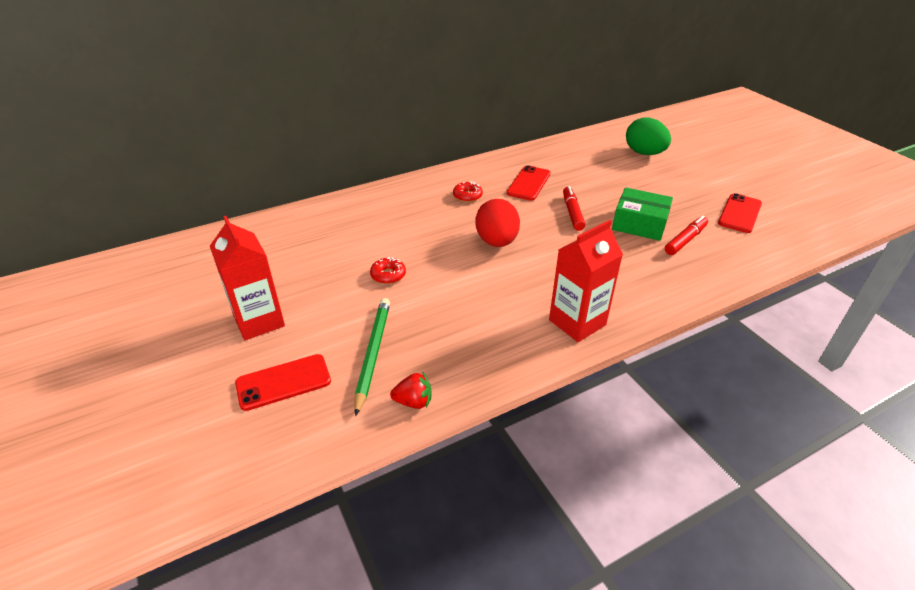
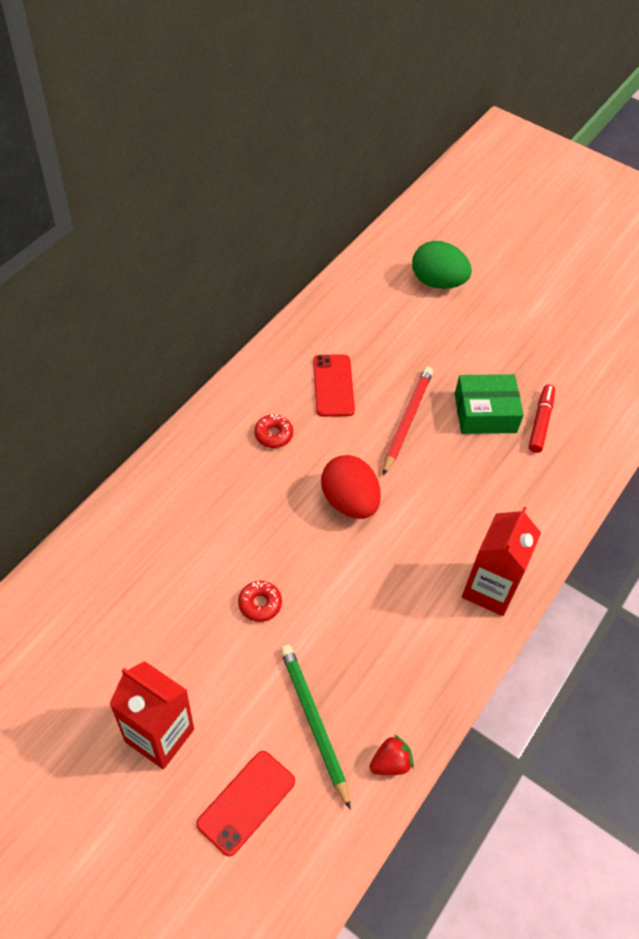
camera: 30 degrees left, 15 degrees up
red marker [563,186,586,231] -> red pencil [383,367,433,476]
red phone [718,193,762,233] -> none

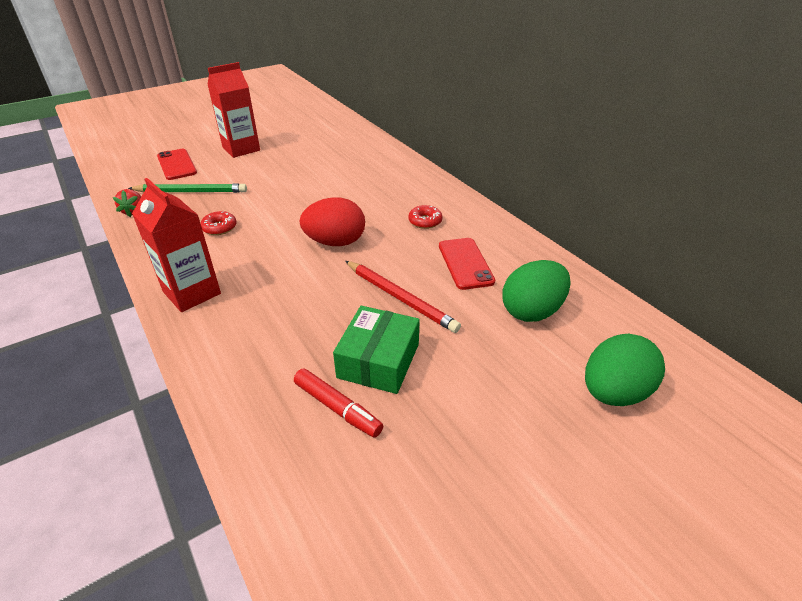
camera: 115 degrees right, 15 degrees down
red donut [238,581,282,622] -> red donut moved to [201,211,237,235]
red phone [313,354,355,417] -> red phone turned 60 degrees clockwise [439,238,495,290]
none -> green egg [502,260,571,322]

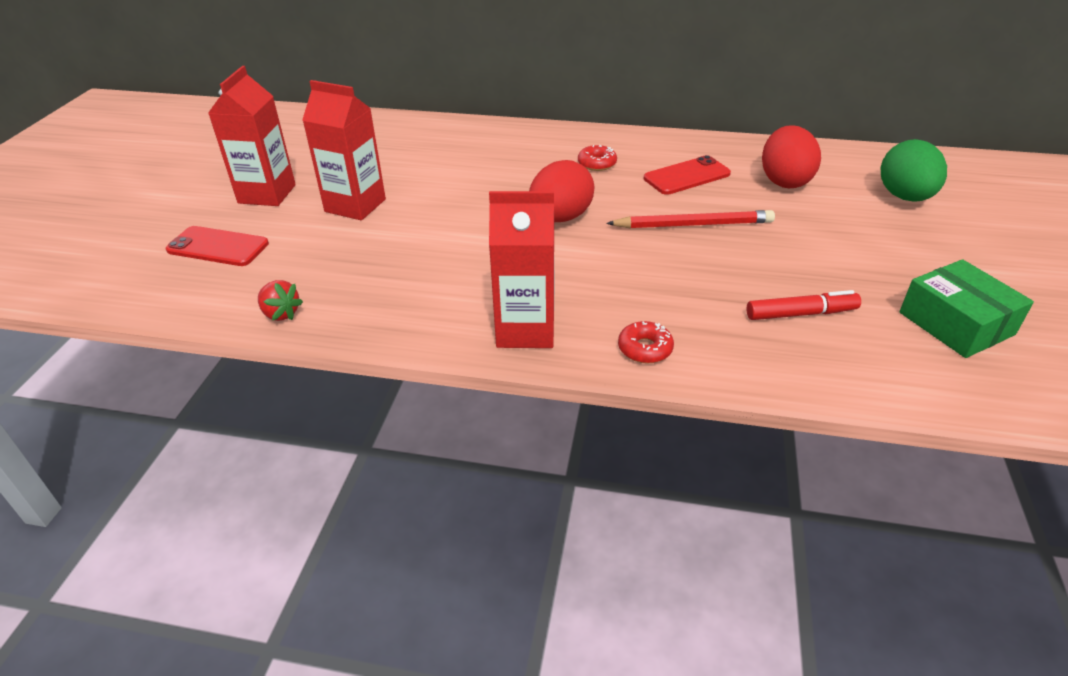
camera: 45 degrees left, 0 degrees up
green pencil [128,183,247,193] -> none
red donut [201,211,237,235] -> red donut moved to [618,321,674,363]
green box [333,306,420,394] -> green box moved to [899,259,1034,358]
red phone [439,238,495,290] -> red phone turned 60 degrees counterclockwise [644,155,731,195]
green egg [502,260,571,322] -> red egg [762,125,821,188]
none -> red carton [302,80,386,220]

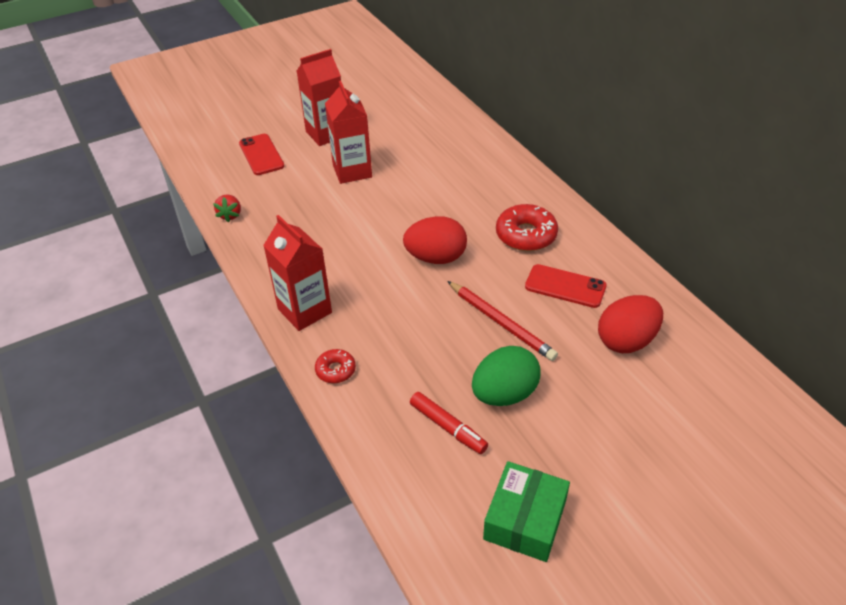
camera: 50 degrees right, 5 degrees up
red donut [578,145,617,171] -> red donut [496,204,558,251], size x1.77
green egg [881,139,947,202] -> green egg moved to [472,346,541,406]

